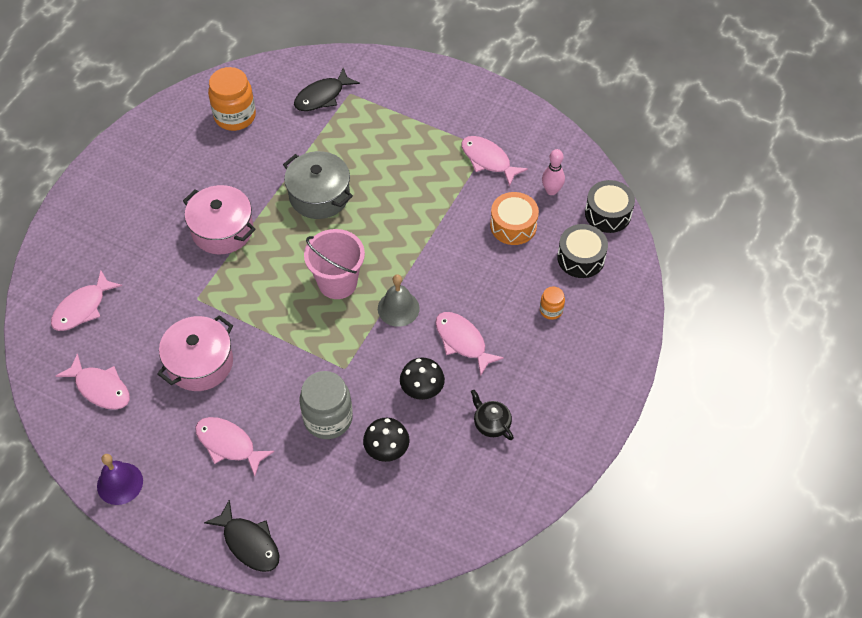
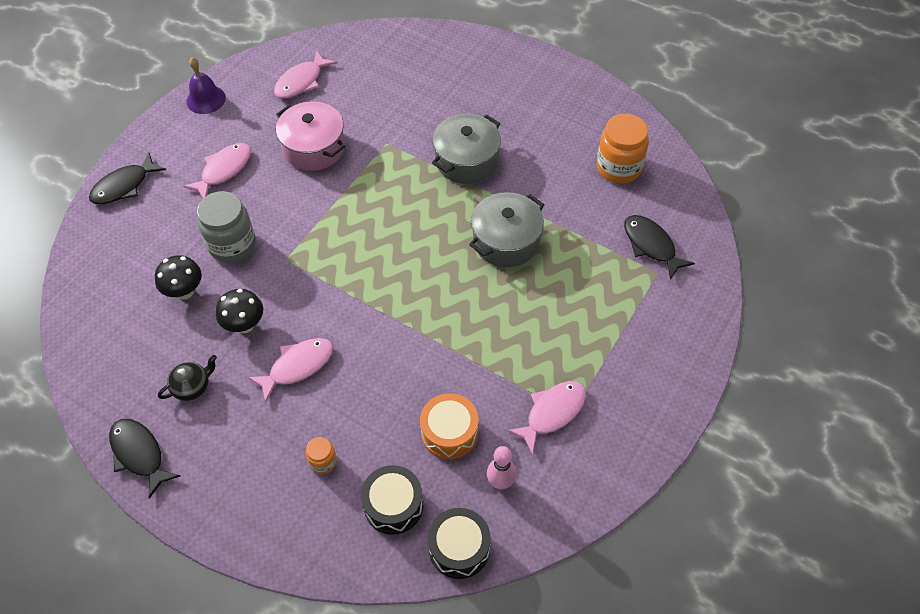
camera: 95 degrees right, 0 degrees up
pink fish [51,270,122,331] -> none
pink pot [183,185,256,254] -> grey pot [432,114,501,184]
pink bucket [304,229,365,299] -> none
grey bell [378,274,420,327] -> none
none -> black fish [109,419,180,499]

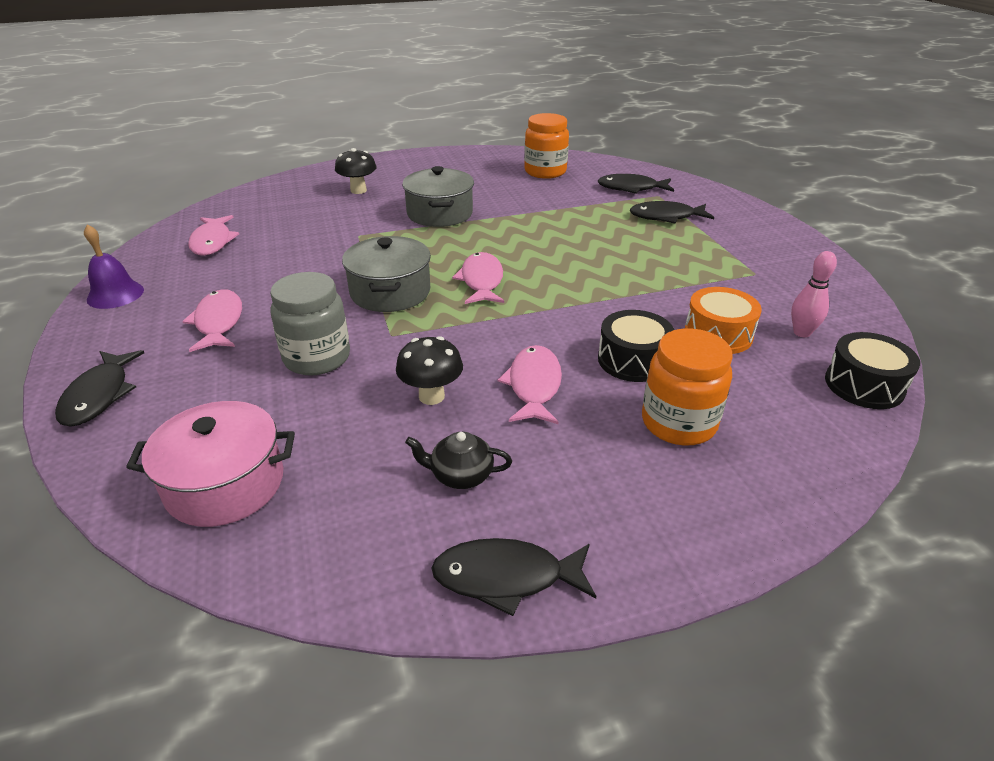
camera: 50 degrees left, 20 degrees down
black mushroom [155,255,202,300] -> black mushroom moved to [335,148,377,194]
black teapot [158,355,217,401] -> black teapot turned 90 degrees counterclockwise [405,432,512,489]
pink pot [276,101,345,171] -> pink pot moved to [126,401,295,527]
orange jar [306,437,337,474] -> orange jar [642,328,733,445], size x1.99
black drum [361,465,423,535] -> black drum moved to [598,310,674,382]
grey pot [469,192,544,267] -> grey pot moved to [342,236,431,312]
pink fish [507,381,586,455] -> pink fish moved to [452,252,504,304]
none -> black fish [630,201,714,224]

